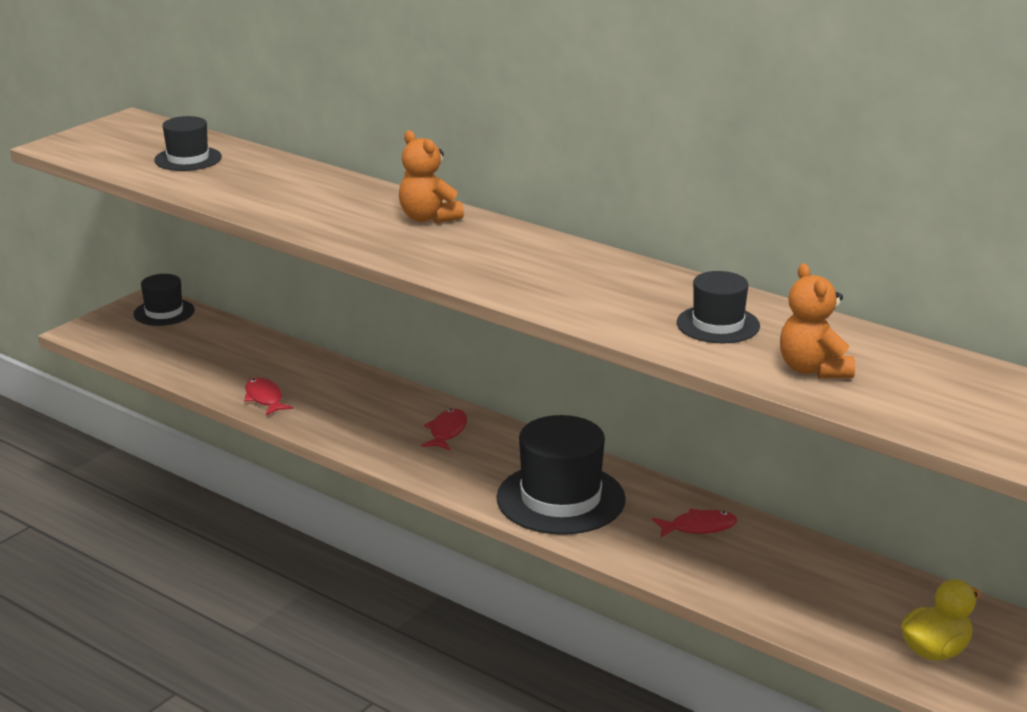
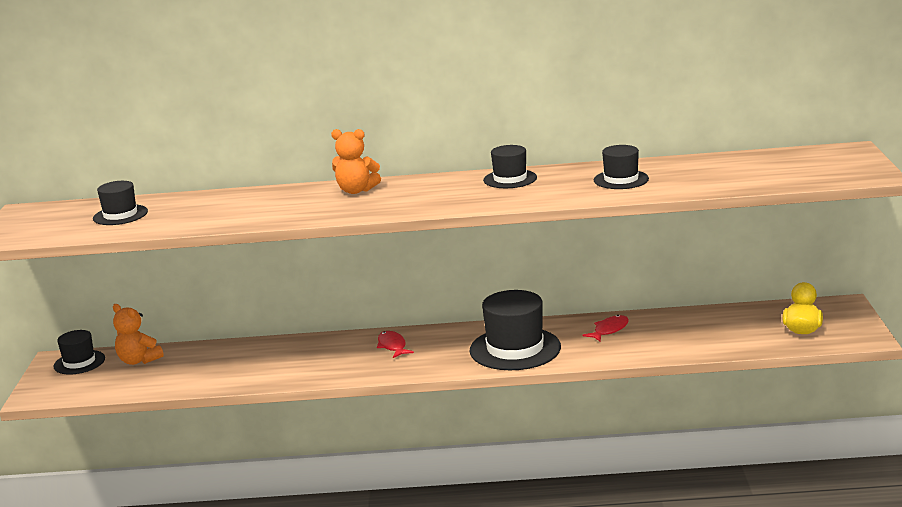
camera: 35 degrees left, 5 degrees down
red fish [244,378,293,415] -> none
orange teddy bear [780,263,855,379] -> orange teddy bear moved to [113,304,164,365]
none -> black hat [483,145,537,188]

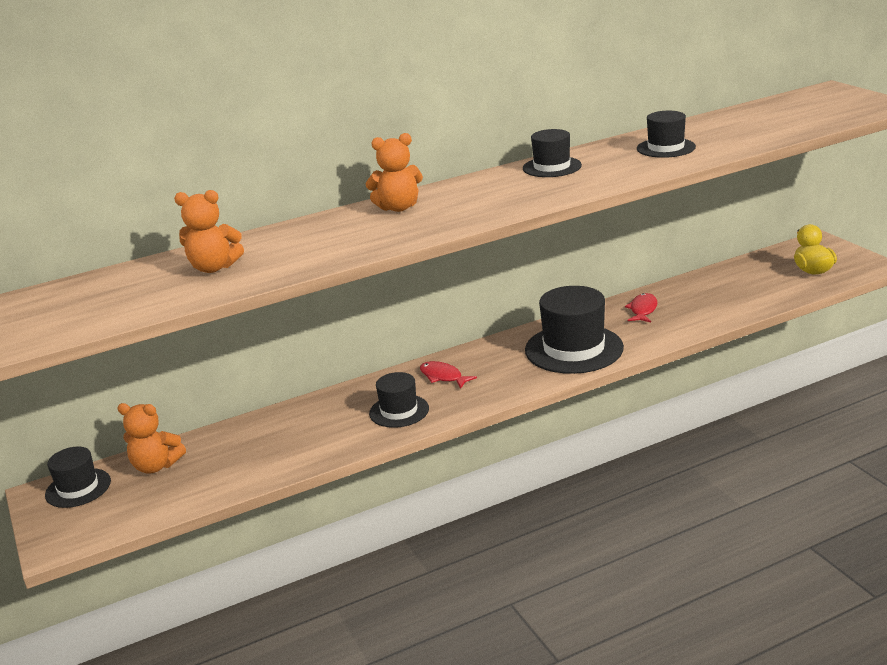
camera: 25 degrees left, 5 degrees up
black hat [93,181,148,225] -> black hat moved to [369,372,429,428]
none -> orange teddy bear [174,190,244,273]

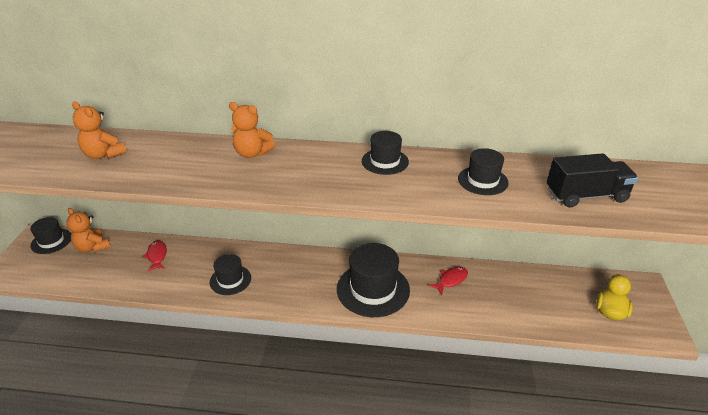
camera: 30 degrees right, 10 degrees up
red fish [420,361,477,389] -> red fish moved to [143,241,167,272]
none -> black truck [547,153,638,208]

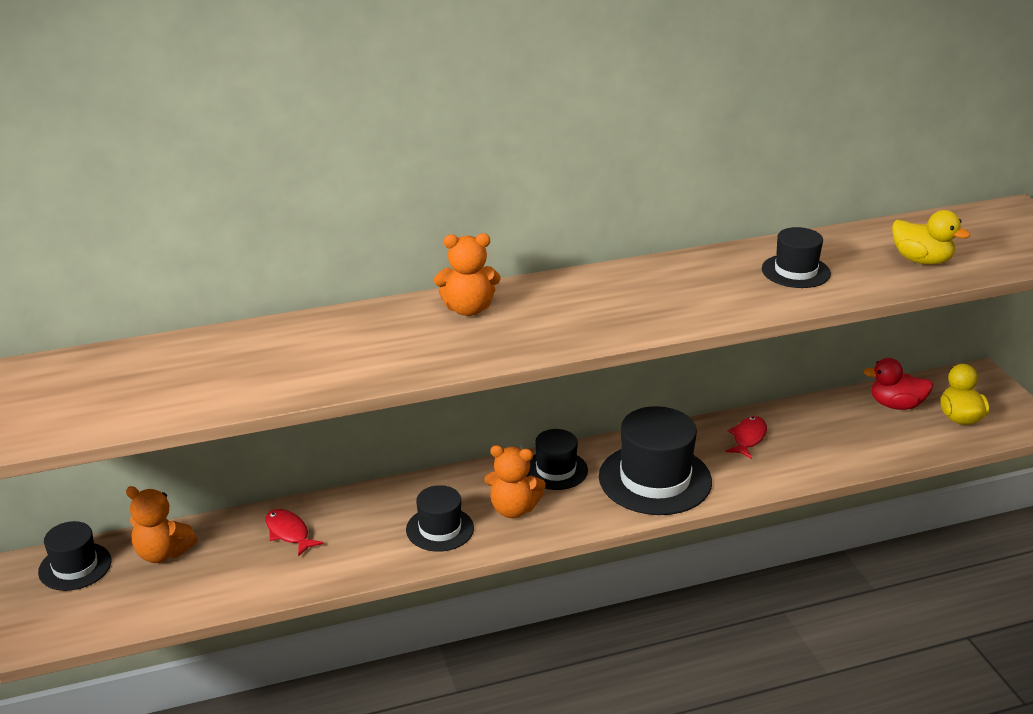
camera: 25 degrees left, 5 degrees down
orange teddy bear [72,102,127,159] -> orange teddy bear moved to [484,445,546,518]
black hat [362,131,409,175] -> black hat moved to [526,429,588,490]
black truck [547,153,638,208] -> yellow duck [892,210,971,265]
none -> red duck [863,358,933,410]

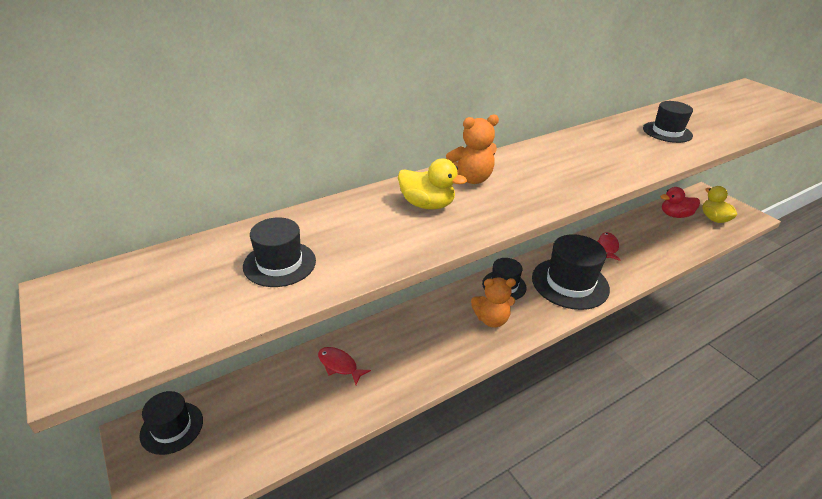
camera: 15 degrees left, 5 degrees up
orange teddy bear [126,486,198,563] -> none
black hat [406,485,474,552] -> black hat moved to [243,218,316,287]
yellow duck [892,210,971,265] -> yellow duck moved to [398,159,467,209]

